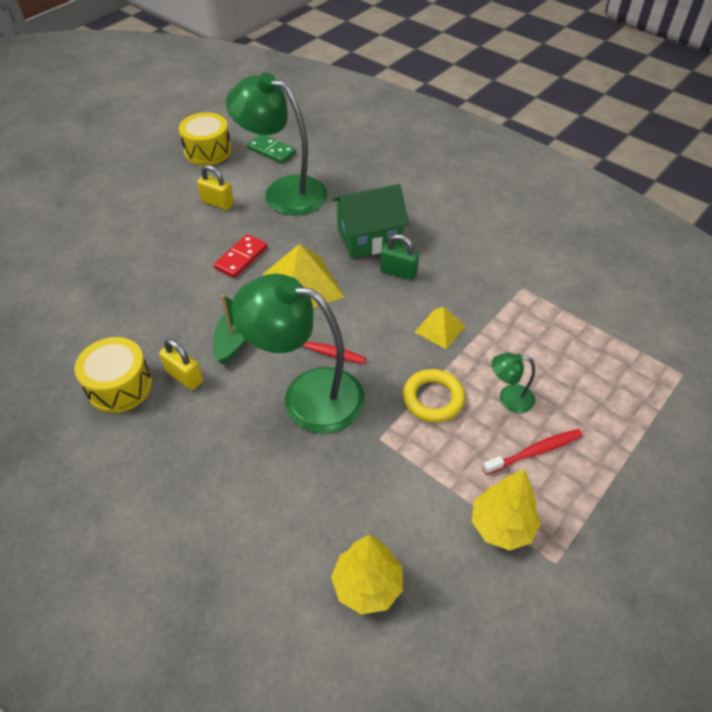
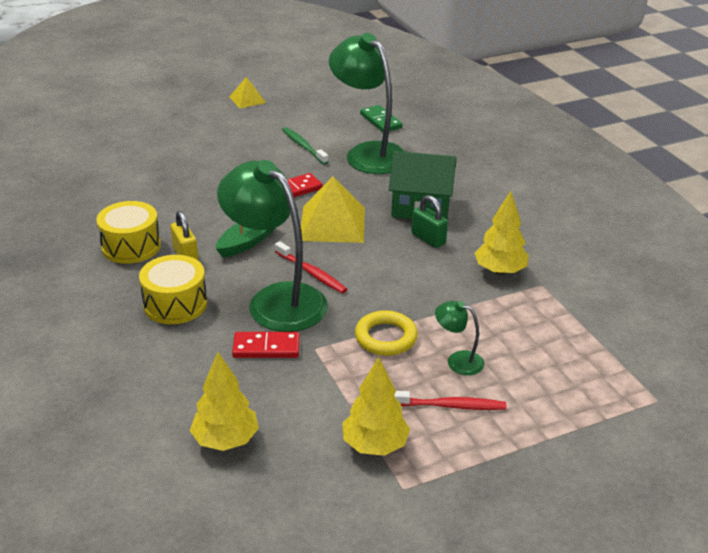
camera: 25 degrees right, 15 degrees down
yellow drum [179,112,232,166] -> yellow drum moved to [139,255,207,324]
yellow padlock [197,165,234,210] -> green toothbrush [282,127,329,164]
yellow pyramid [415,307,465,349] -> yellow pyramid moved to [229,77,266,108]
none -> red domino [232,332,300,358]
none -> yellow tree [474,191,529,275]

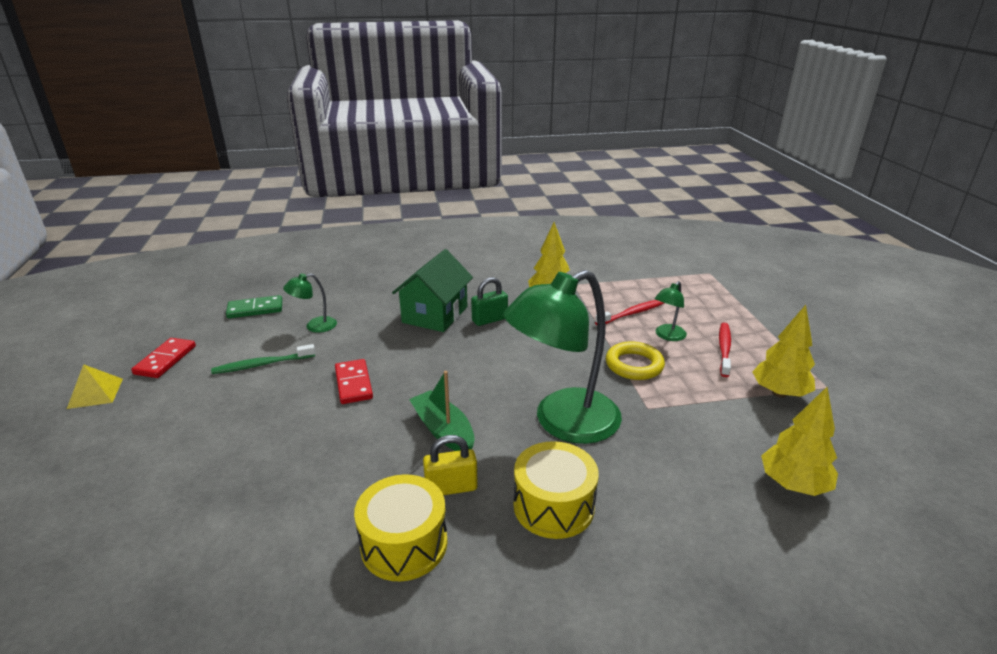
camera: 75 degrees left, 5 degrees down
red domino [232,332,300,358] -> red domino moved to [131,338,196,378]
red toothbrush [275,241,347,293] -> red toothbrush moved to [595,300,664,325]
yellow pyramid [301,177,365,243] -> none
green lamp [329,33,406,174] -> green lamp [283,273,337,333], size x0.44

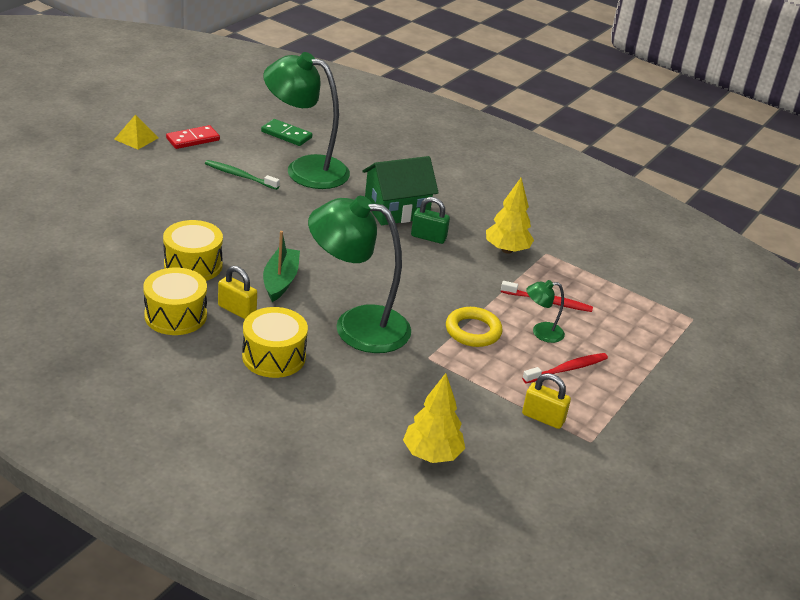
camera: 40 degrees right, 5 degrees up
green lamp [283,273,337,333] -> green lamp [263,52,350,189], size x2.28
red domino [335,359,373,404] -> none
yellow tree [752,305,815,398] -> yellow padlock [522,373,571,429]
none -> yellow drum [163,220,223,281]

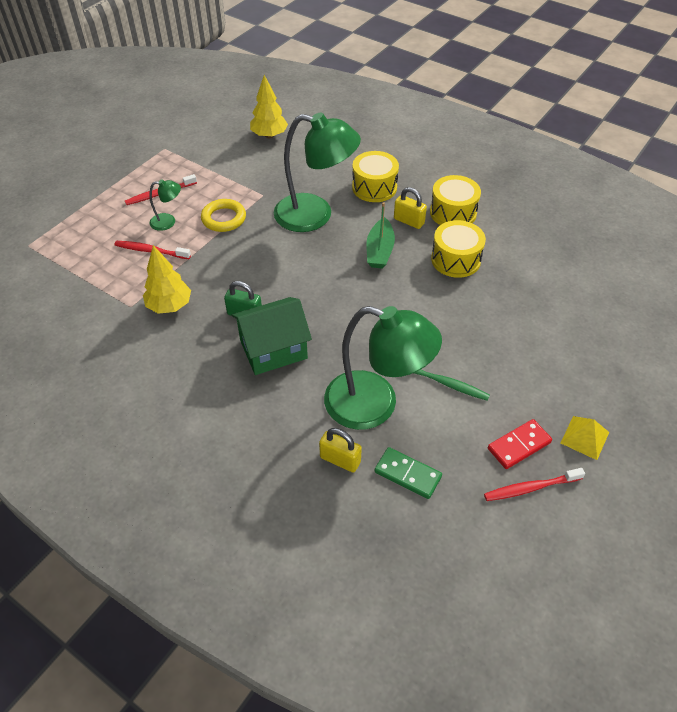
camera: 175 degrees left, 15 degrees up
yellow padlock [522,373,571,429] -> yellow padlock moved to [319,428,362,472]
none -> red toothbrush [484,468,585,501]

